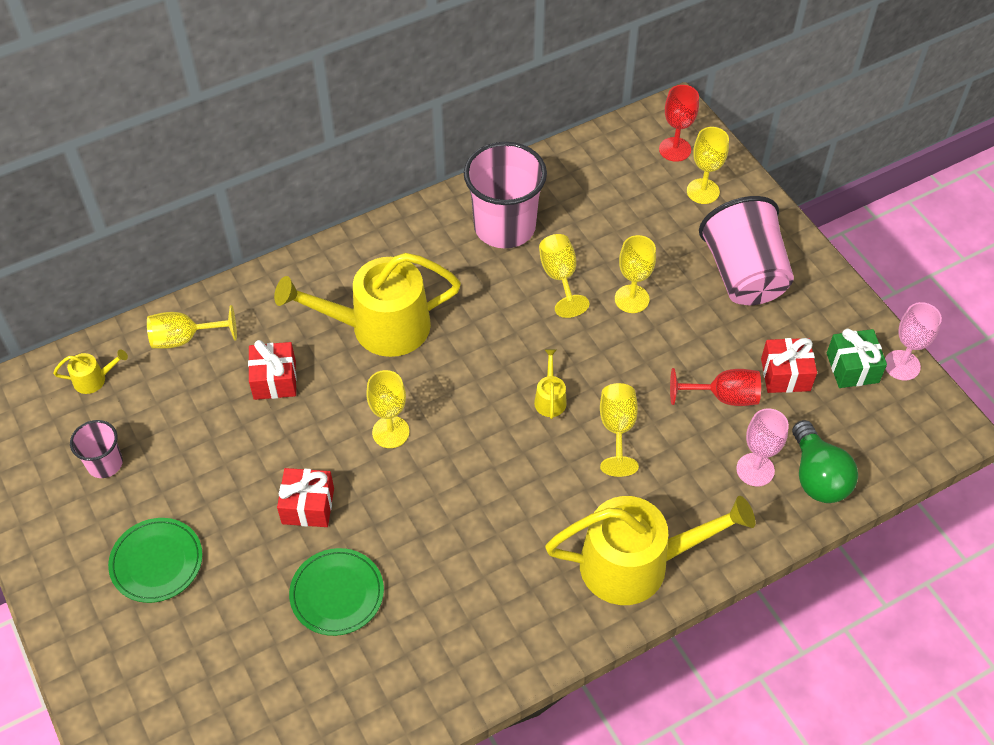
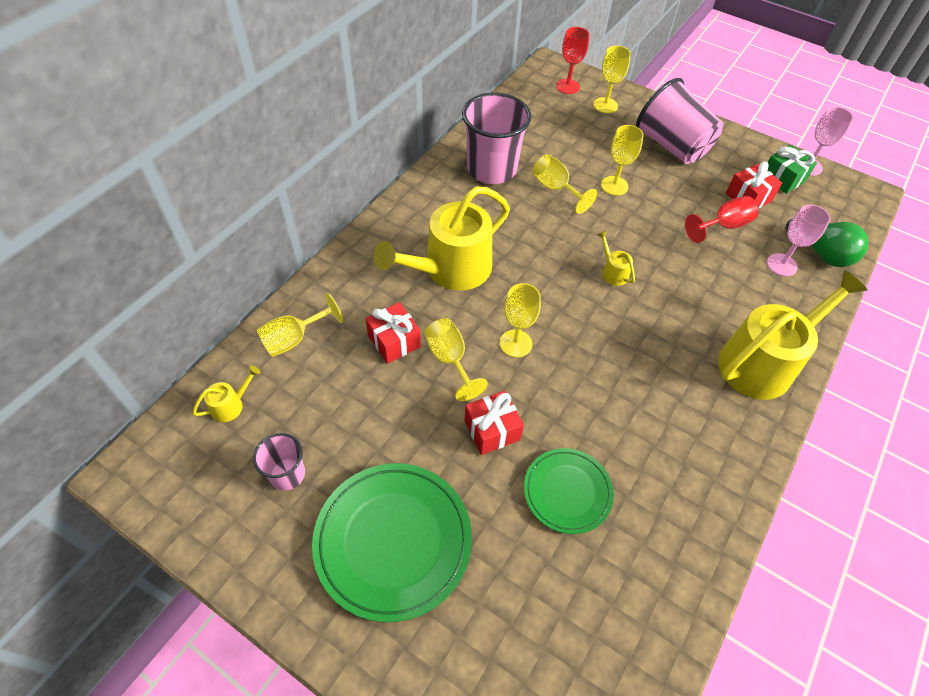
camera: 30 degrees left, 0 degrees up
green plate [108,518,203,603] -> green plate [312,463,472,622], size x1.67
yellow goblet [600,383,639,477] -> yellow goblet moved to [425,318,488,401]

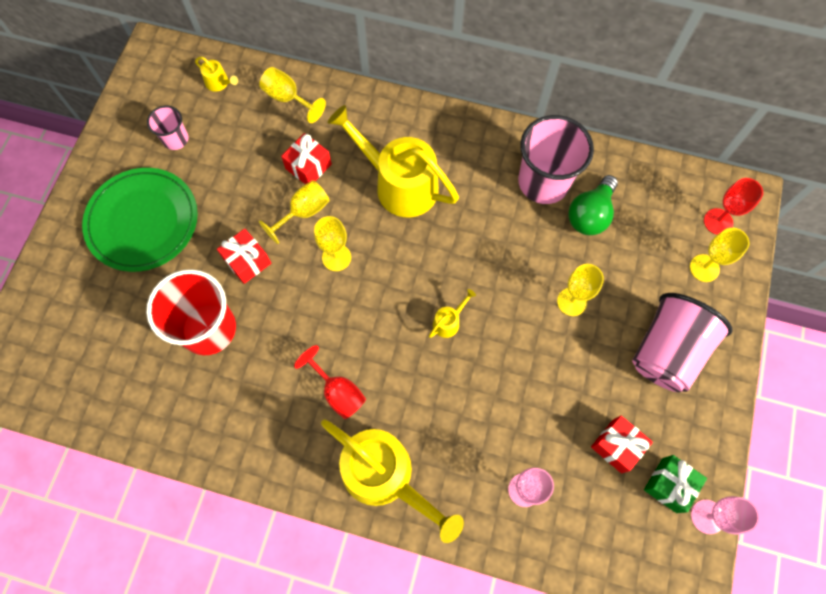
camera: 75 degrees right, 15 degrees up
green plate [524,448,614,534] -> red cup [146,269,236,355]
yellow goblet [532,154,597,214] -> none
red goblet [685,196,758,243] -> red goblet moved to [294,345,366,419]
green light bulb [786,218,869,267] -> green light bulb moved to [568,175,618,235]

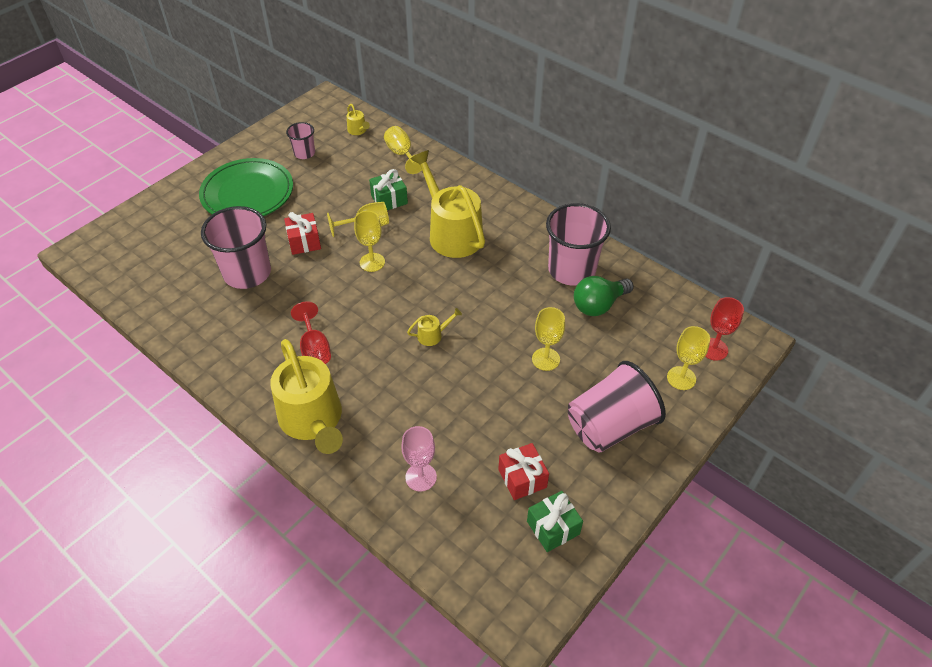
camera: 25 degrees right, 20 degrees down
red cup [146,269,236,355] -> pink cup [201,206,271,289]
red gift [281,133,332,184] -> green gift [369,169,408,210]
pink goblet [691,496,759,535] -> none

